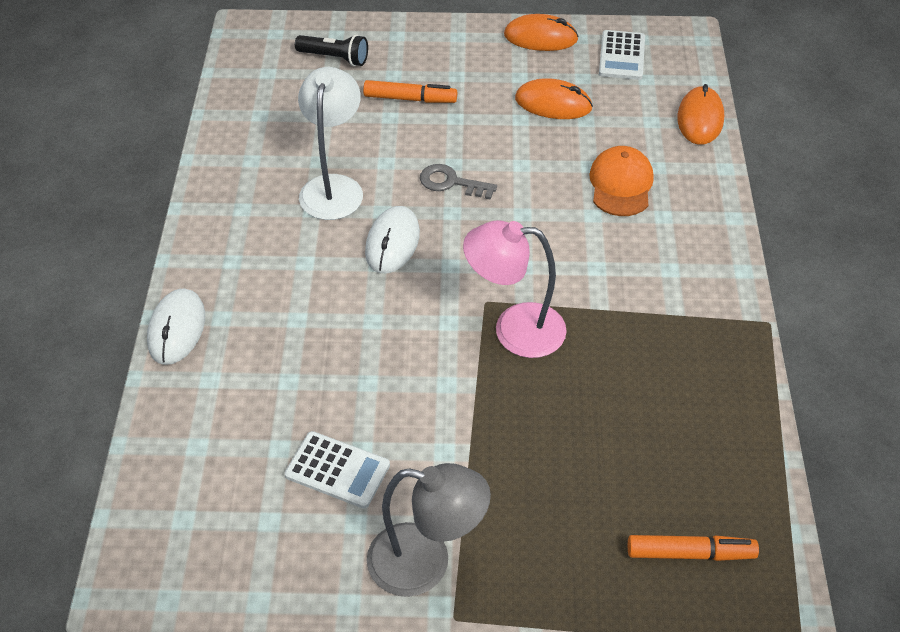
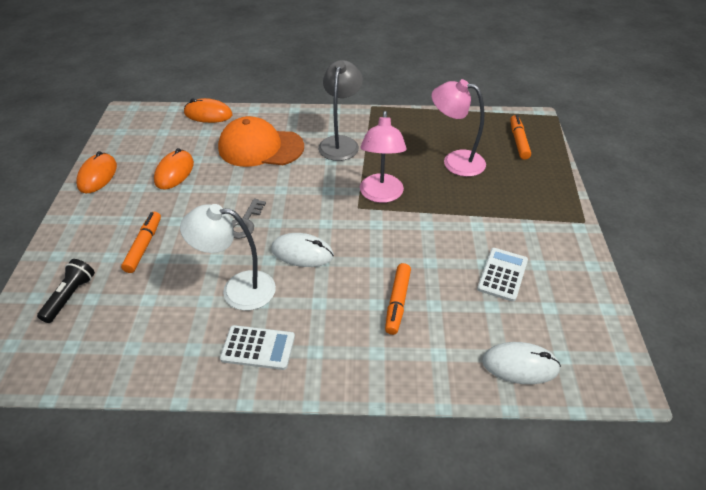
camera: 90 degrees left, 5 degrees down
white mouse [147,288,205,365] -> white mouse moved to [482,342,561,384]
grey lamp [367,463,491,597] -> grey lamp moved to [318,60,363,161]
orange cap [589,146,654,216] -> orange cap [218,116,304,167], size x1.53
white calculator [599,30,645,80] -> white calculator moved to [220,325,295,370]
none -> orange marker [385,263,411,335]
none -> pink lamp [432,79,486,177]

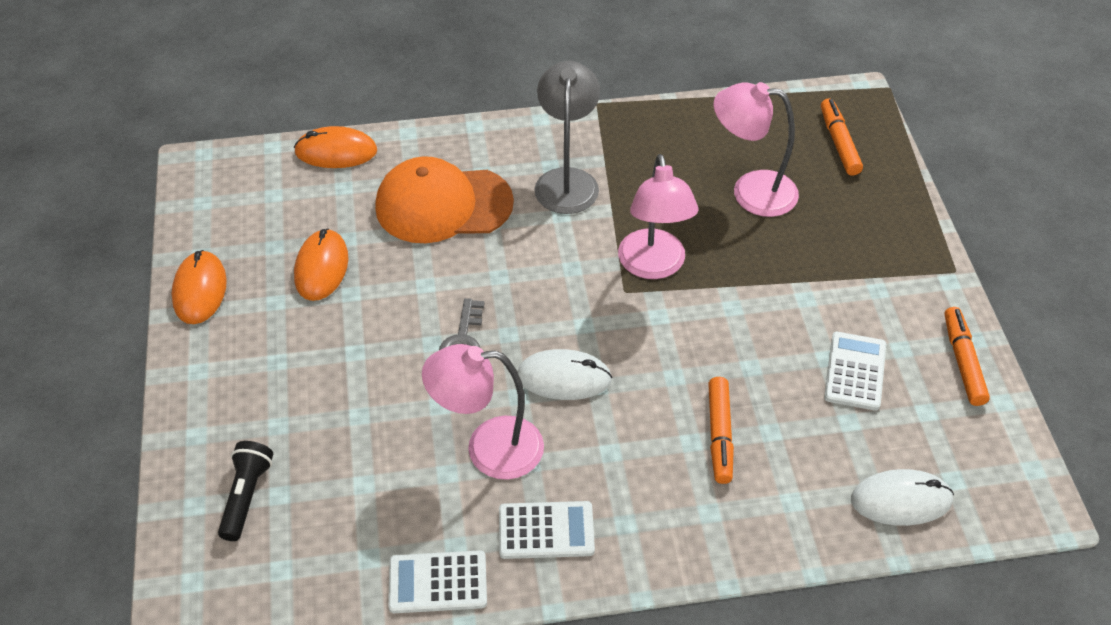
camera: 10 degrees left, 5 degrees up
orange marker [121,212,161,273] -> orange marker moved to [944,307,990,406]
white lamp [180,204,276,310] -> pink lamp [422,344,544,480]
none -> white calculator [388,550,487,613]

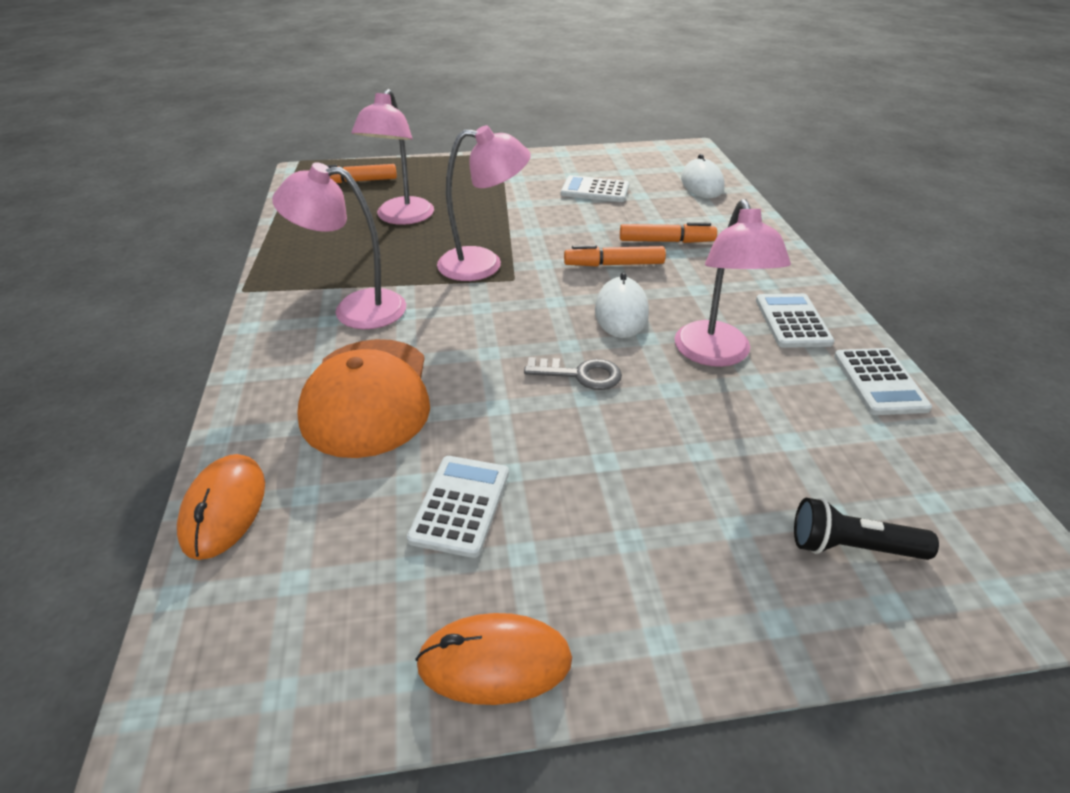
camera: 90 degrees left, 10 degrees down
orange mouse [294,229,348,301] -> white calculator [407,456,509,558]
grey lamp [535,61,600,214] -> pink lamp [272,162,406,329]
orange marker [944,307,990,406] -> orange marker moved to [564,245,666,266]

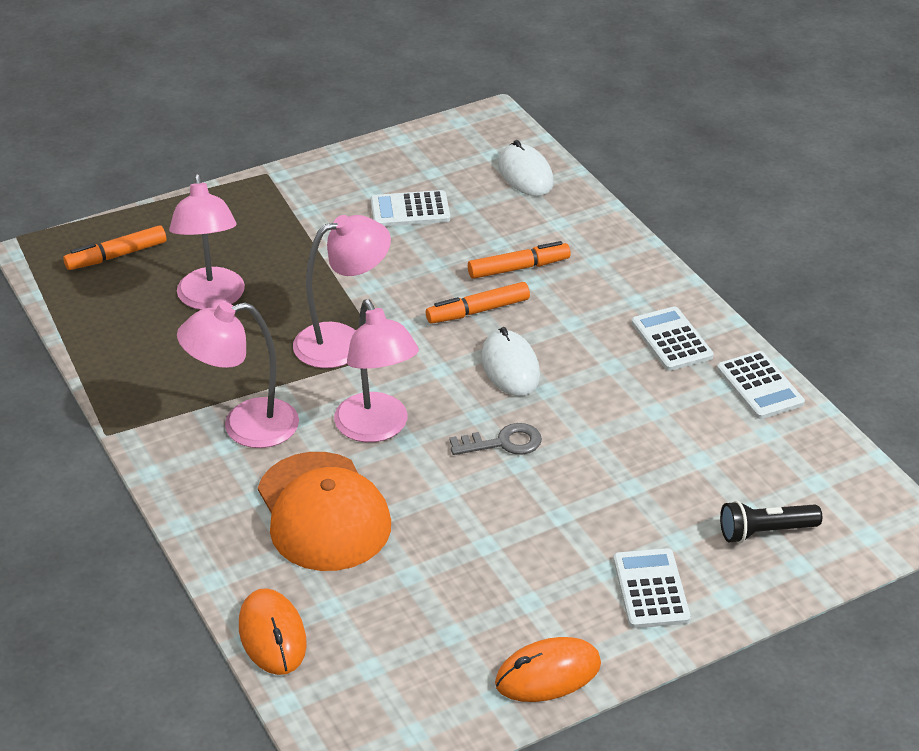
camera: 20 degrees left, 0 degrees up
white calculator [407,456,509,558] -> white calculator moved to [613,548,691,628]
pink lamp [675,199,791,367] -> pink lamp moved to [334,299,419,442]

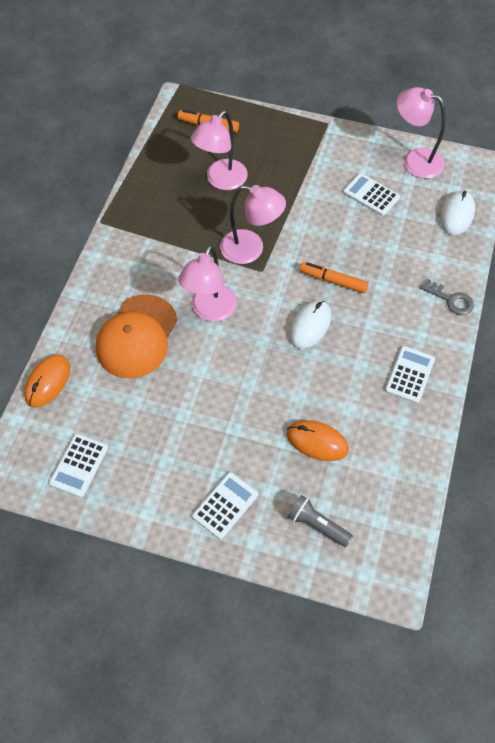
camera: 45 degrees right, 20 degrees up
pink lamp [177,302,299,448] -> pink lamp moved to [396,87,446,179]
grey key [450,423,542,455] -> grey key moved to [420,279,474,315]
orange marker [468,241,571,279] -> none
orange mouse [495,637,601,702] -> orange mouse moved to [286,420,349,461]
white calculator [717,351,805,419] -> white calculator moved to [49,433,108,498]
black flashlight [720,501,822,543] -> grey flashlight [288,495,353,547]

